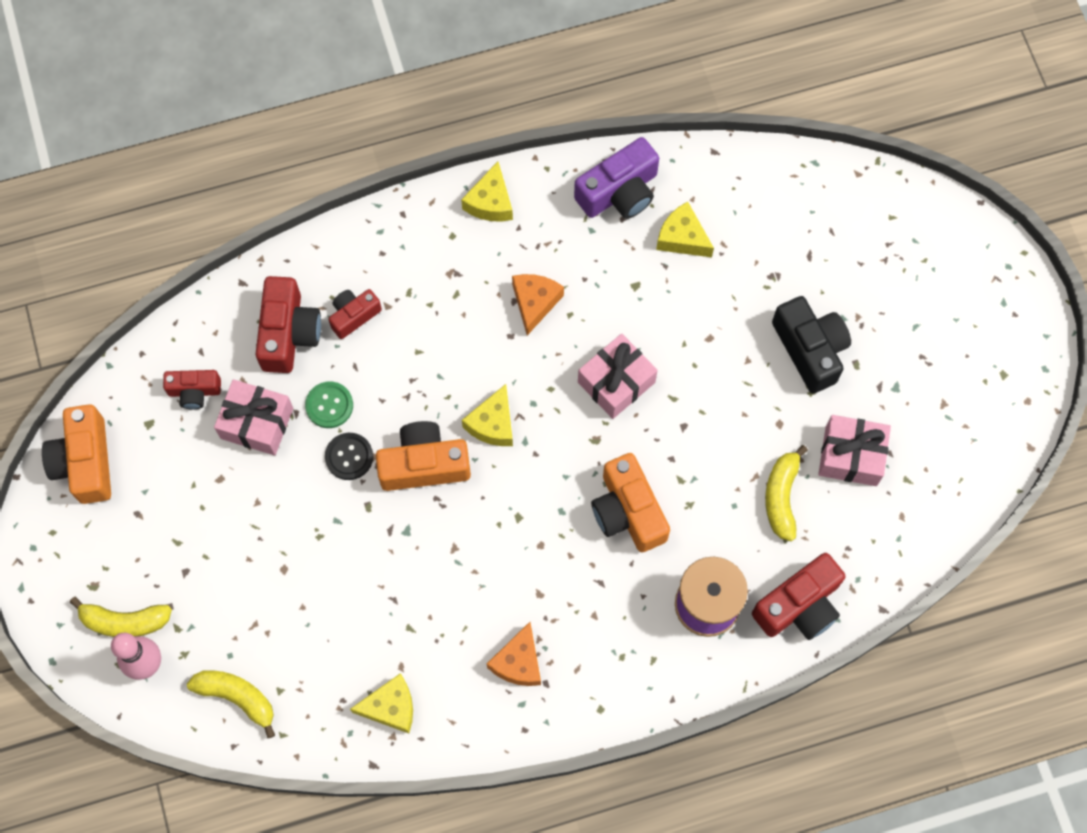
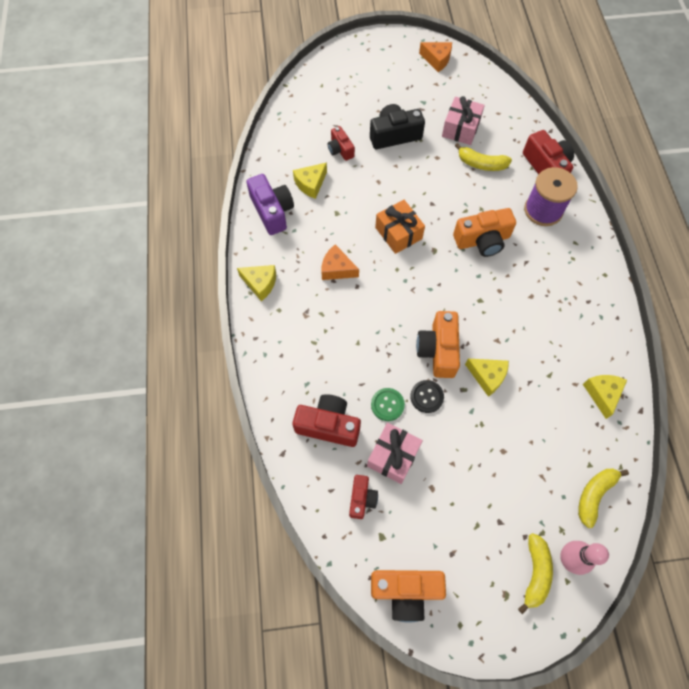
camera: 80 degrees left, 5 degrees down
red camera [328,289,382,339] -> red camera moved to [327,126,355,161]
yellow cheese [462,384,513,446] -> yellow cheese moved to [465,359,509,397]
orange cheese [487,622,541,686] -> orange cheese moved to [419,42,452,72]
pink gift [578,333,658,419] -> orange gift [375,200,425,254]

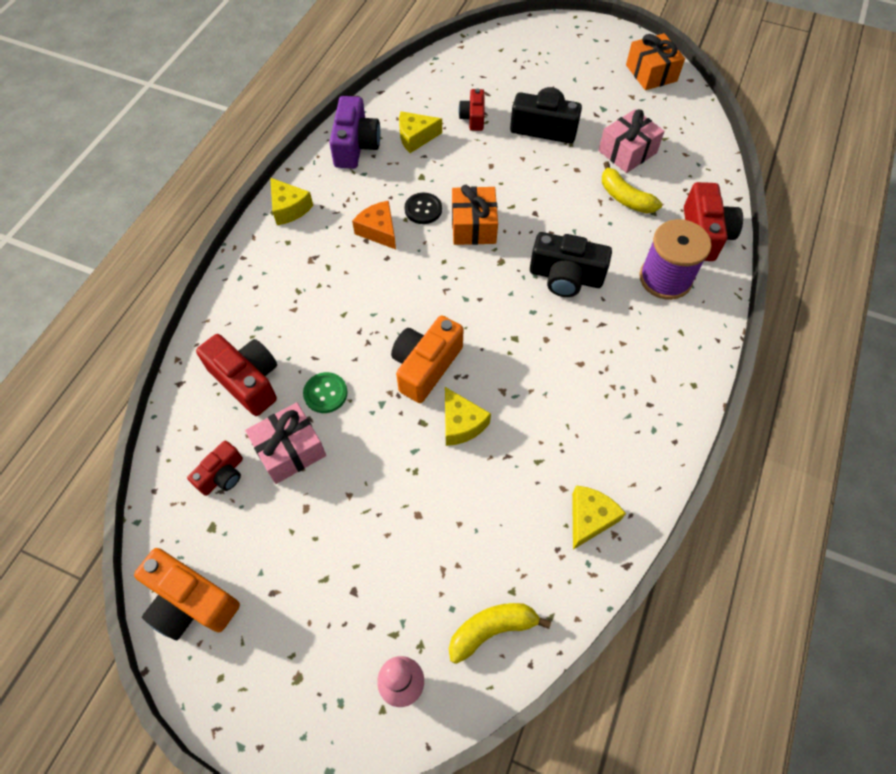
camera: 30 degrees right, 5 degrees down
black button [410,380,444,413] -> black button moved to [404,193,442,224]
orange cheese [419,42,452,72] -> orange gift [626,33,685,90]
orange camera [453,208,516,257] -> black camera [530,232,612,297]
yellow banana [518,533,553,614] -> none

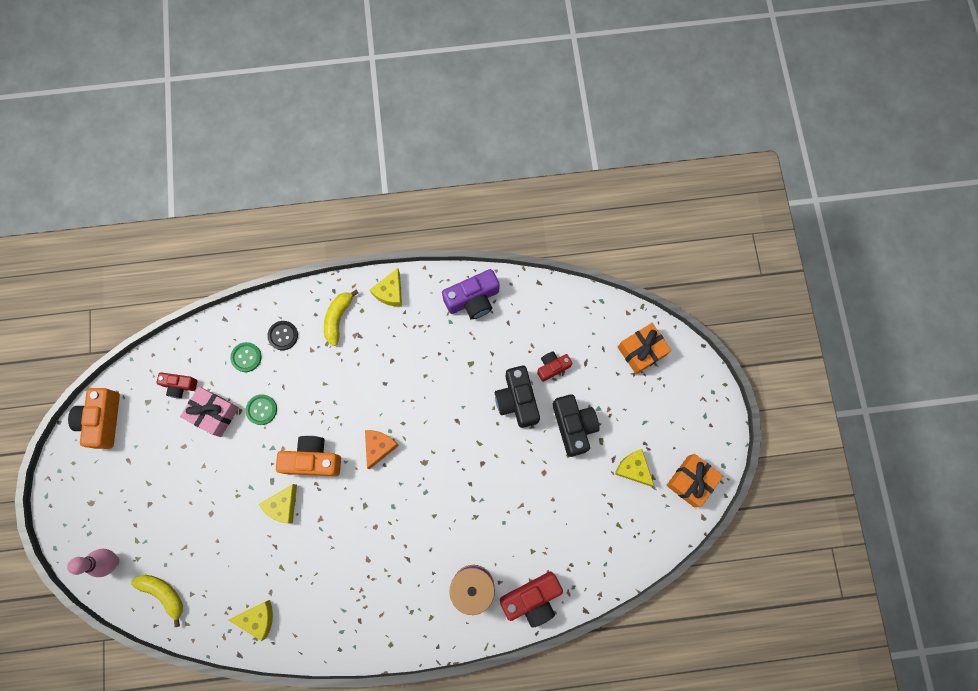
camera: 60 degrees right, 15 degrees up
red camera [196,334,277,416] -> green button [230,342,262,372]
orange cheese [352,201,396,249] -> orange cheese moved to [365,430,399,469]
yellow cheese [399,111,442,153] -> yellow cheese moved to [615,449,654,486]
black button [404,193,442,224] -> black button moved to [267,321,298,350]
orange gift [452,185,498,245] -> orange gift moved to [618,323,672,374]
black camera [530,232,612,297] -> black camera moved to [495,366,540,428]
pink gift [599,109,665,173] -> none
yellow banana [602,161,662,214] -> yellow banana moved to [324,289,359,346]

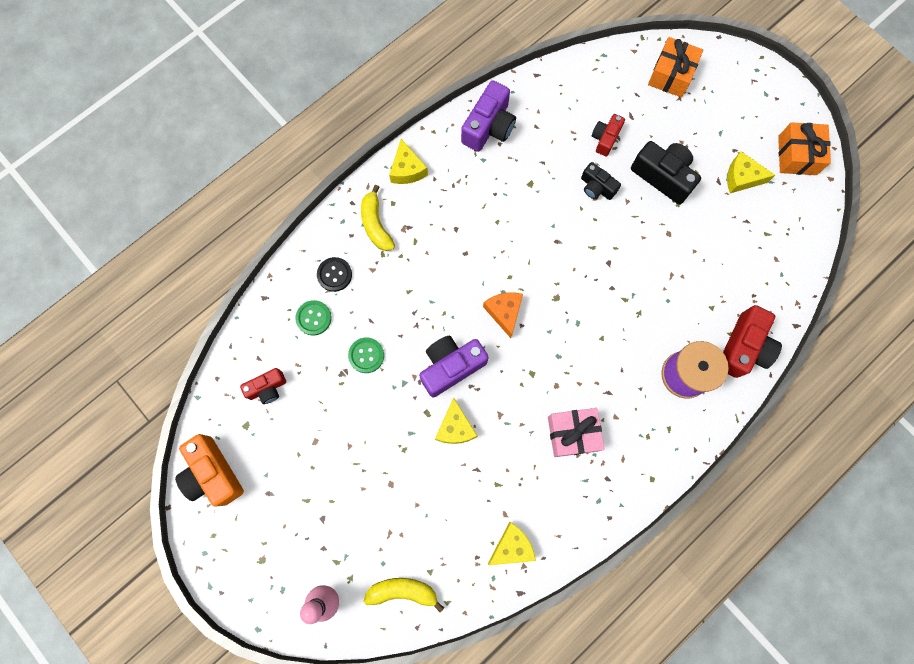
camera: 35 degrees left, 0 degrees up
pink gift [180,387,239,437] -> pink gift moved to [548,408,605,457]
orange camera [276,436,341,476] -> purple camera [419,336,489,397]
black camera [495,366,540,428] -> black camera [581,162,621,200], size x0.60

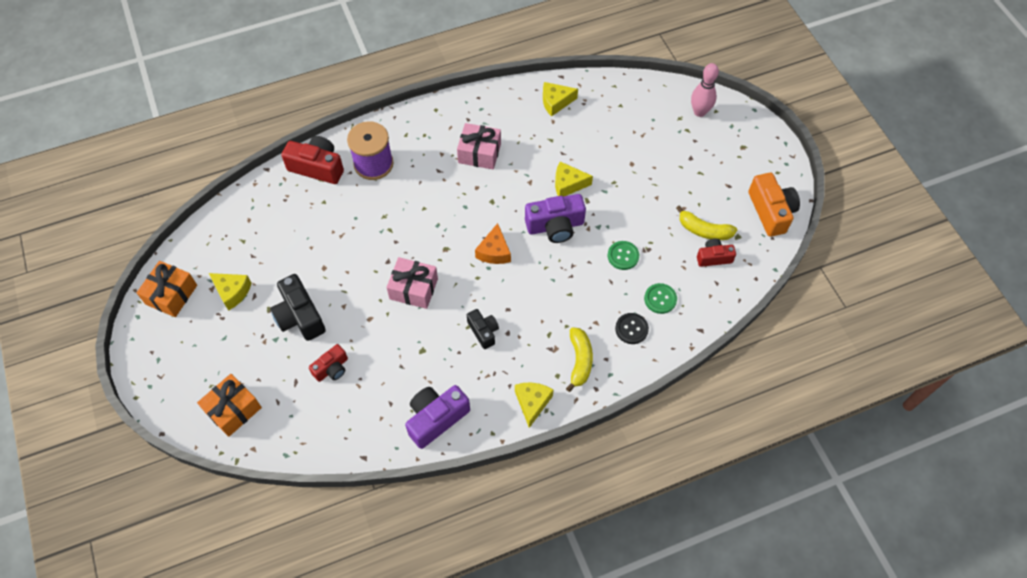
camera: 160 degrees left, 15 degrees down
yellow banana [364,578,444,612] -> yellow banana moved to [676,205,737,240]
yellow cheese [435,397,477,444] -> yellow cheese turned 105 degrees counterclockwise [555,161,593,197]
black camera [581,162,621,200] -> black camera moved to [467,309,499,349]
red camera [723,305,782,378] -> red camera turned 60 degrees clockwise [281,136,344,184]
none -> pink gift [386,257,438,309]

